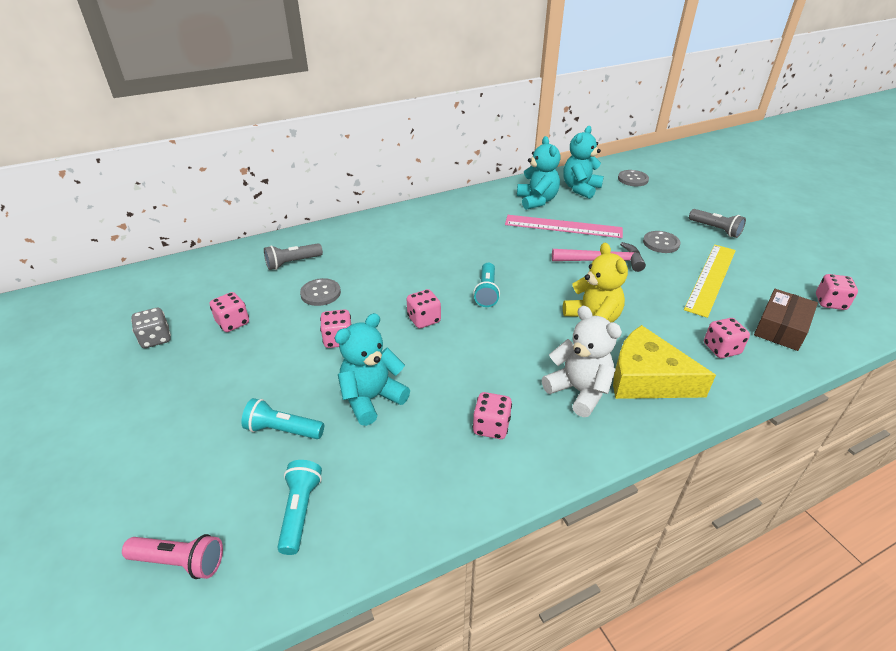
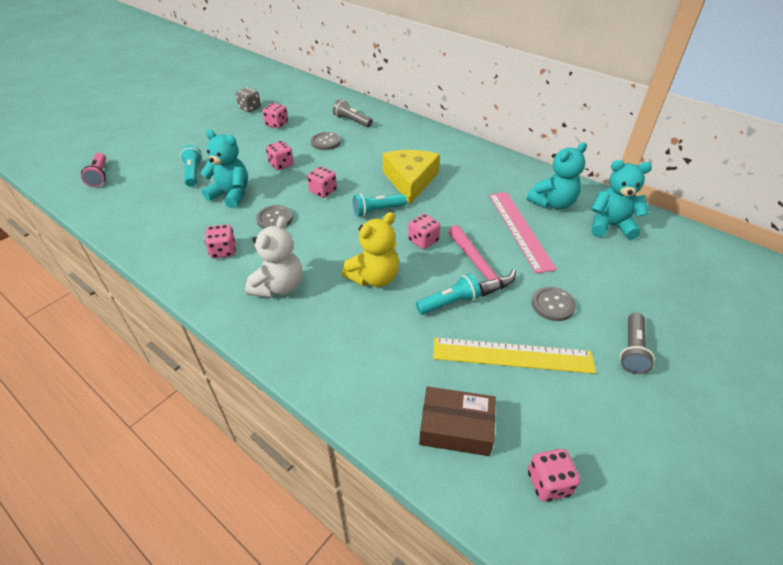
camera: 65 degrees right, 5 degrees up
turquoise flashlight [277,460,322,555] -> turquoise flashlight moved to [416,274,481,315]
yellow cheese [613,325,716,399] -> yellow cheese moved to [382,150,440,204]
grey button [618,170,649,186] -> grey button moved to [256,205,293,229]
pink dice [704,318,750,358] -> pink dice moved to [408,213,440,249]

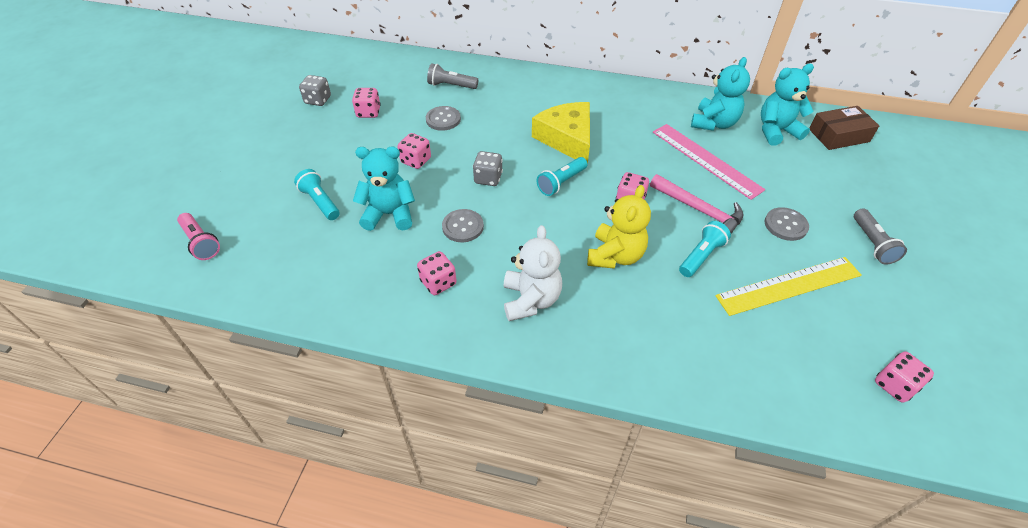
camera: 25 degrees left, 5 degrees up
pink dice [307,166,337,198] -> grey dice [473,151,503,186]
brown box [419,386,496,456] -> brown box moved to [809,106,879,150]

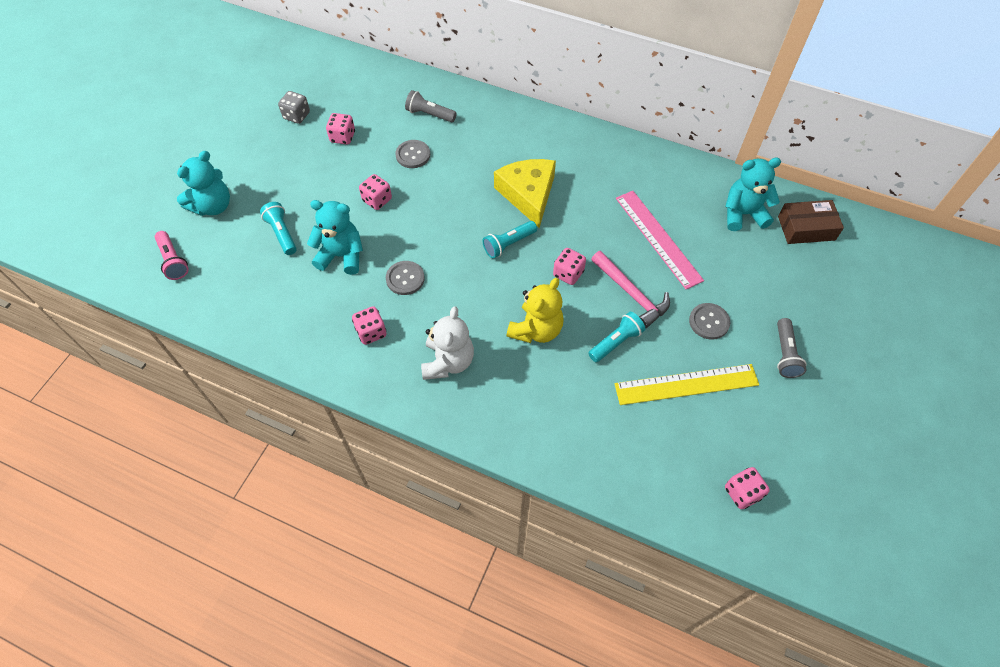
camera: 10 degrees right, 10 degrees up
grey dice [473,151,503,186] -> none
turquoise teddy bear [691,57,750,131] -> turquoise teddy bear moved to [177,151,230,216]

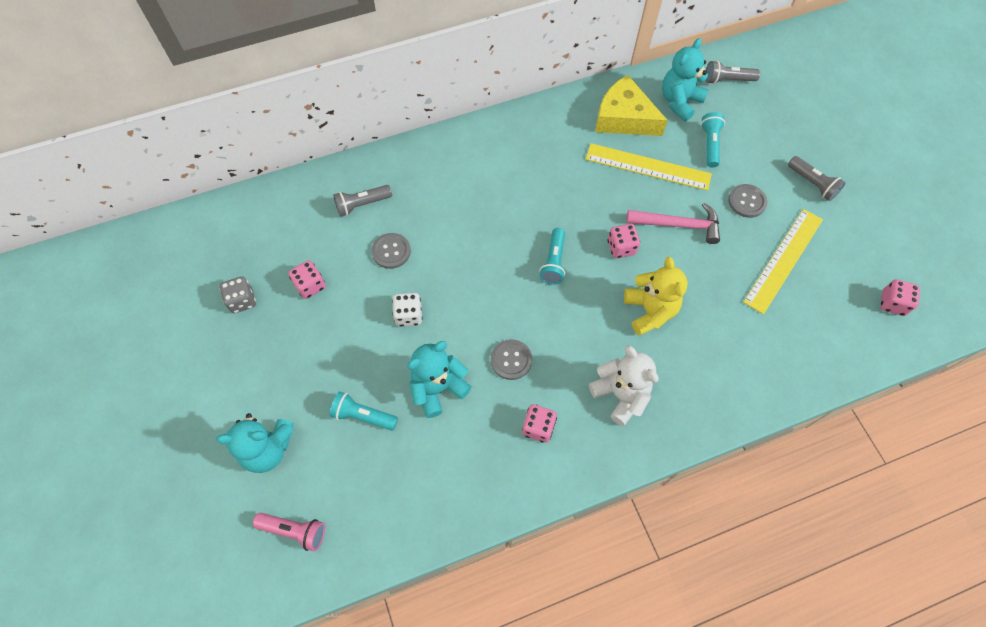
camera: 45 degrees left, 5 degrees up
turquoise teddy bear [177,151,230,216] -> turquoise teddy bear turned 90 degrees clockwise [216,413,294,473]
pink dice [359,174,392,210] -> white dice [392,293,423,327]
yellow cheese [494,159,556,228] -> yellow cheese moved to [595,75,668,136]
turquoise flashlight [588,312,646,362] -> turquoise flashlight moved to [701,112,725,167]
pink ruler [616,191,704,289] -> yellow ruler [586,143,712,191]
brown box [778,200,844,244] -> grey flashlight [706,60,760,84]

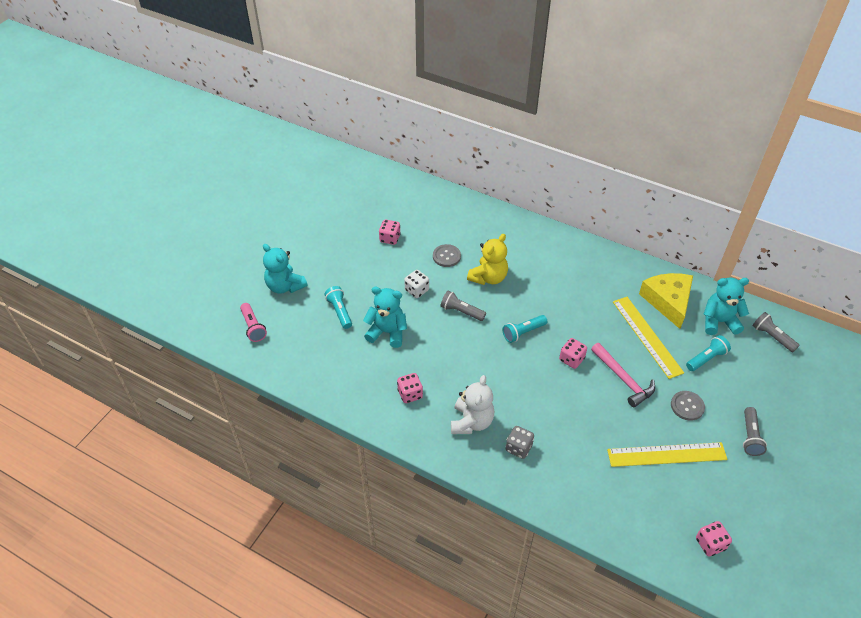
camera: 50 degrees right, 15 degrees down
grey dice [220,276,256,313] -> grey dice moved to [506,426,534,459]
grey flashlight [333,185,392,217] -> grey flashlight moved to [441,291,486,321]
grey button [491,339,532,380] -> none
yellow teddy bear [624,257,688,335] -> yellow teddy bear moved to [467,234,508,285]

